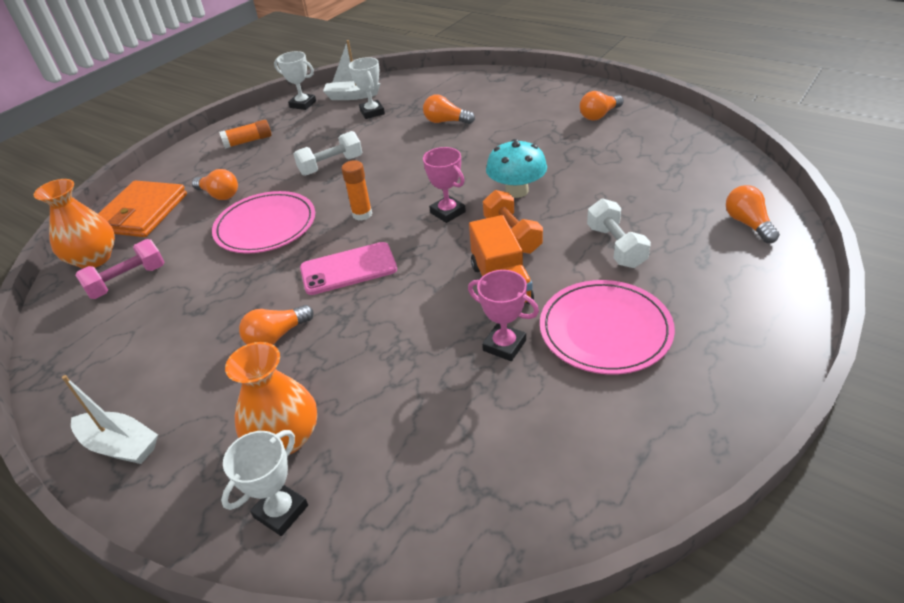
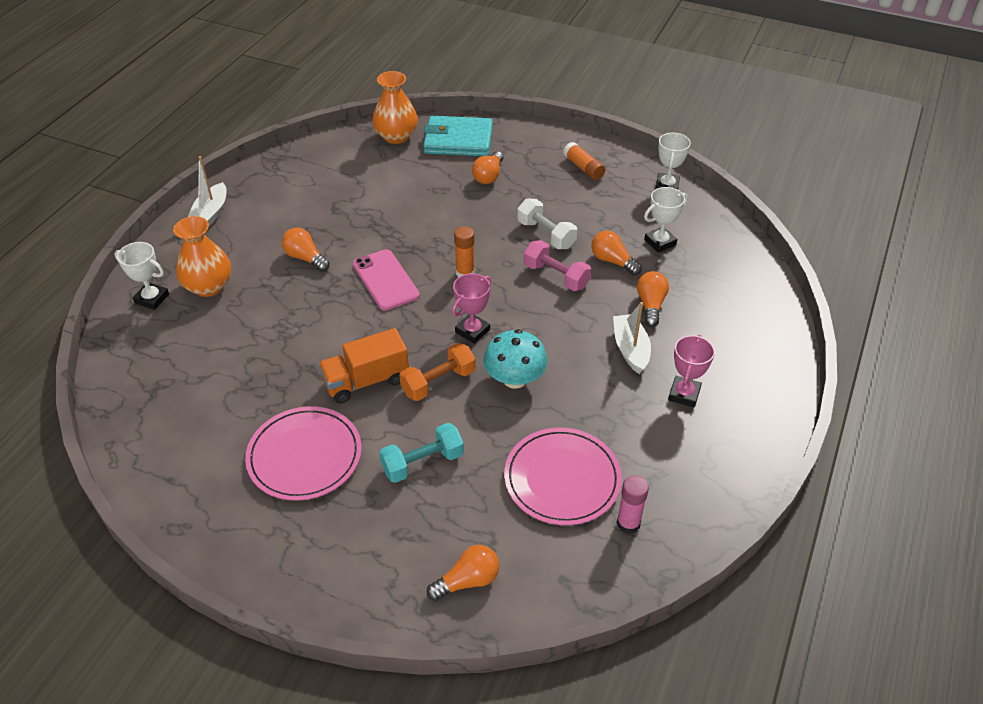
camera: 75 degrees right, 5 degrees up
pink dumbbell [75,239,165,299] -> pink dumbbell moved to [524,240,591,291]
orange wallet [98,180,187,237] -> turquoise wallet [423,116,493,156]
pink plate [212,191,315,254] -> pink plate moved to [504,428,622,525]
white boat [323,40,381,100] -> white boat moved to [613,302,651,374]
pink trophy [468,270,539,361] -> pink trophy moved to [668,334,715,407]
orange light bulb [580,91,624,120] -> orange light bulb moved to [591,231,642,275]
white dumbbell [587,198,651,268] -> turquoise dumbbell [379,423,464,483]
none -> pink glue stick [617,476,649,534]

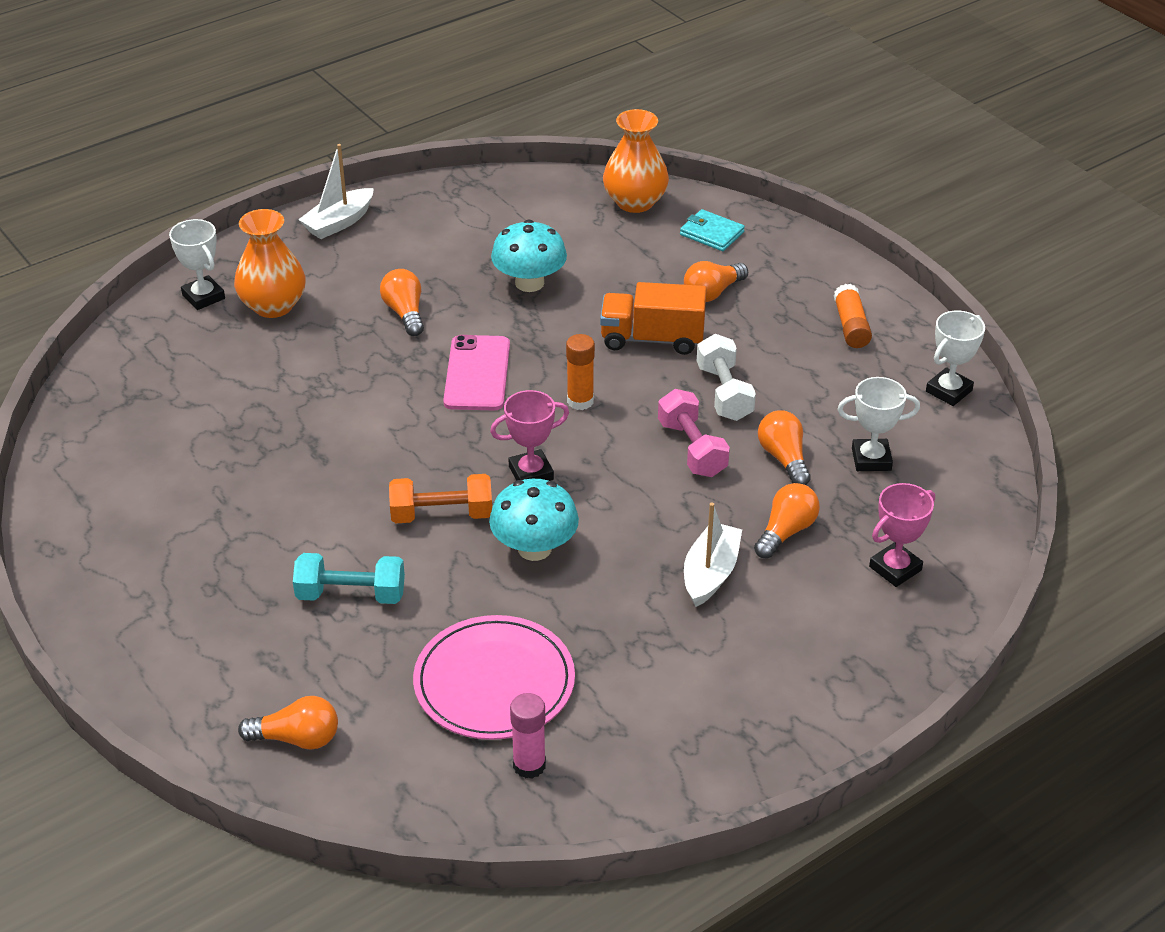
camera: 30 degrees right, 5 degrees down
pink plate [245,406,362,501] -> none
orange truck [318,328,409,404] -> orange truck moved to [600,282,706,355]
turquoise wallet [423,116,493,156] -> turquoise wallet [680,209,745,251], size x0.54
pink trophy [668,334,715,407] -> pink trophy moved to [869,483,935,587]
none -> turquoise mushroom [491,219,567,292]

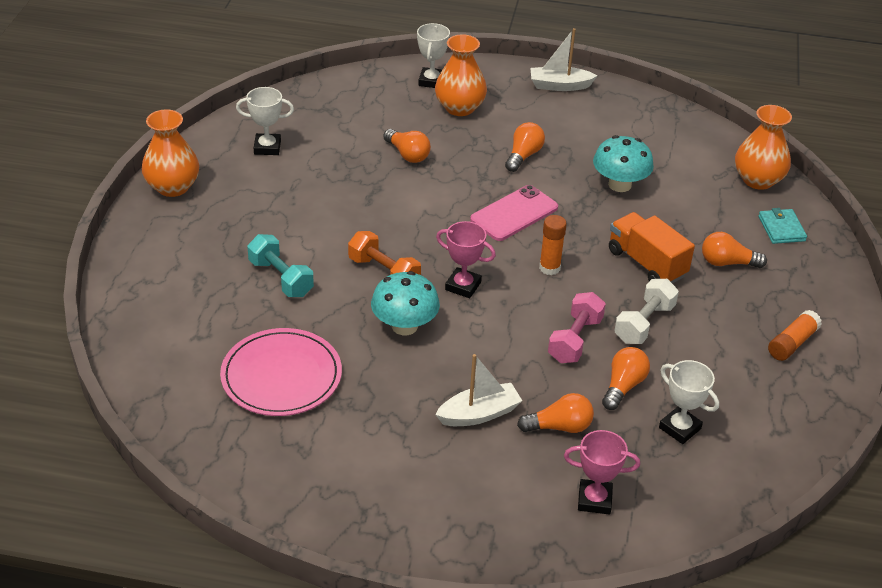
camera: 45 degrees right, 0 degrees up
orange light bulb [238,696,338,750] -> orange light bulb moved to [383,129,431,163]
pink glue stick [510,693,546,779] -> none
white trophy [926,310,985,406] -> white trophy moved to [236,87,294,155]
none -> orange vase [142,109,199,197]

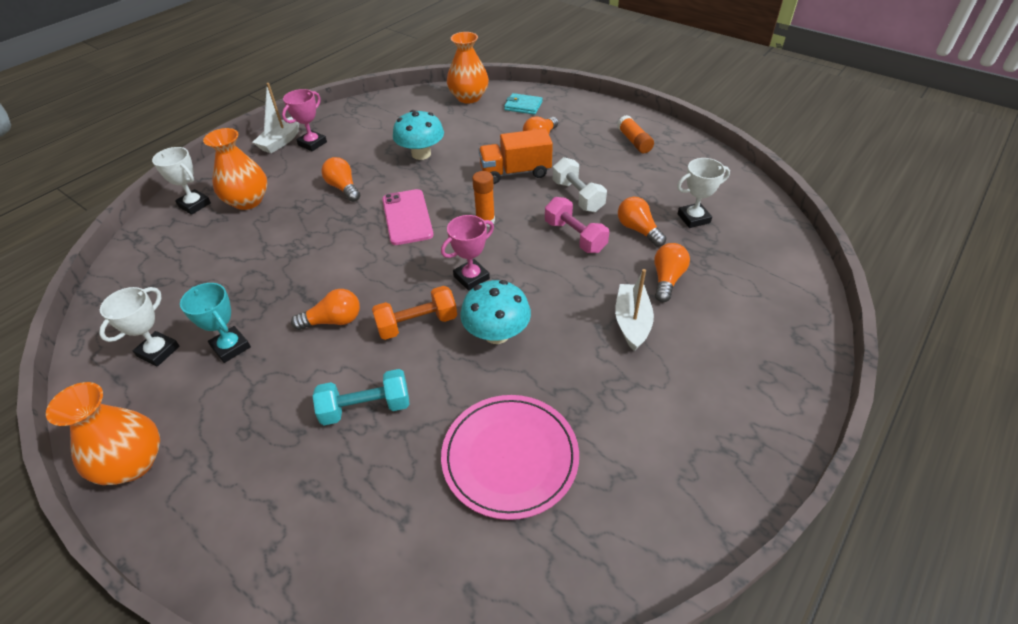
camera: 60 degrees left, 5 degrees up
orange light bulb [383,129,431,163] -> orange light bulb moved to [291,289,360,330]
pink trophy [564,430,640,515] -> pink trophy moved to [282,89,327,151]
none -> turquoise trophy [180,283,251,363]

